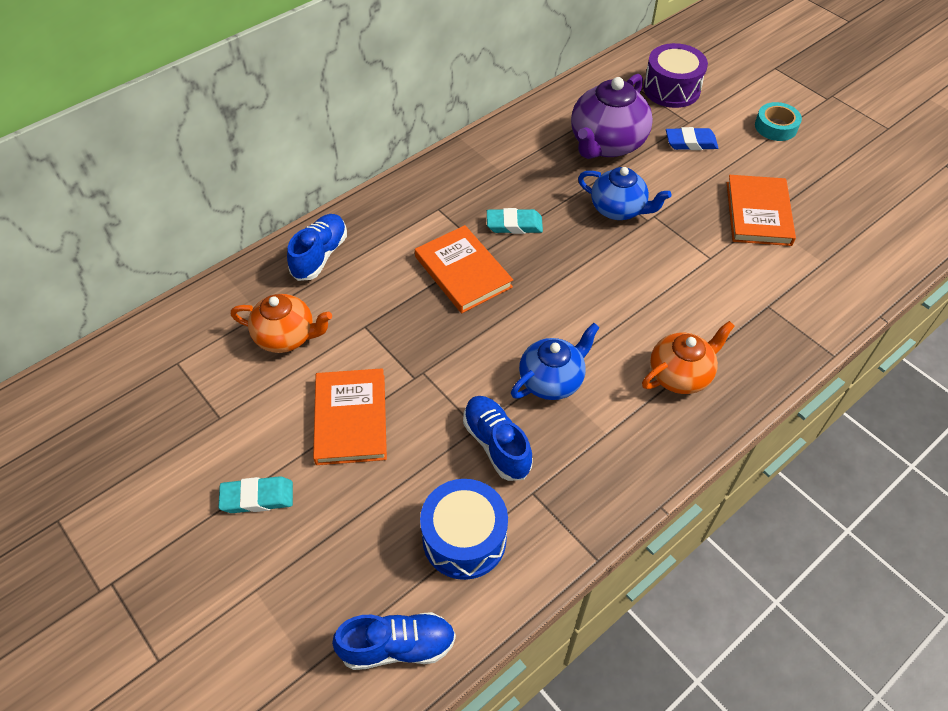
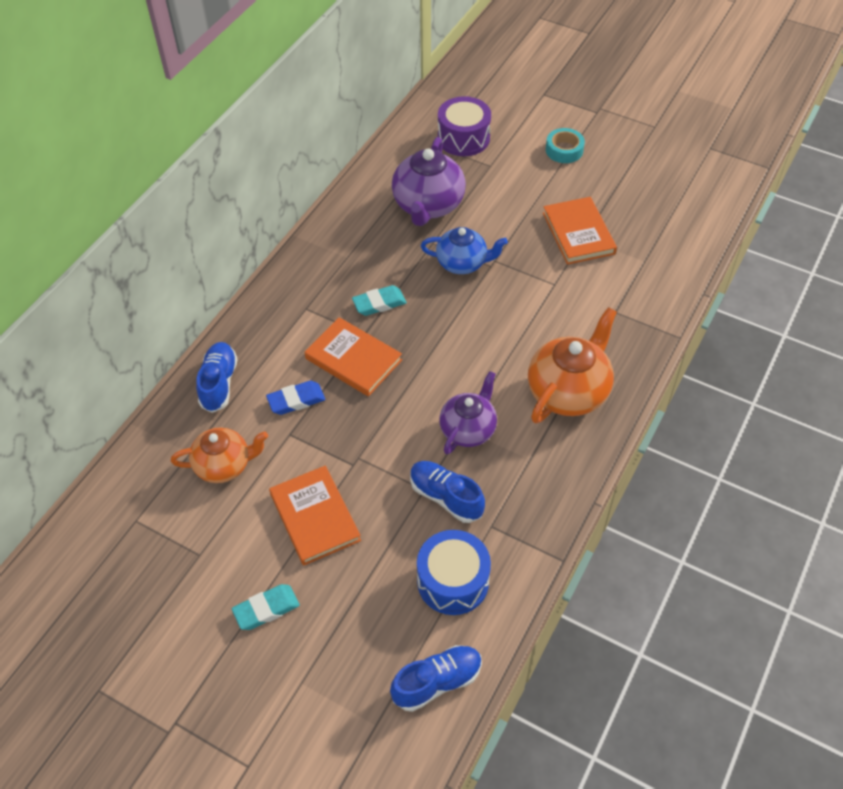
camera: 20 degrees left, 0 degrees up
blue teapot [511,323,600,400] -> purple teapot [439,371,497,454]
orange teapot [642,321,735,394] -> orange teapot [528,307,617,423], size x1.51
blue eraser [666,127,718,150] -> blue eraser moved to [266,381,325,415]

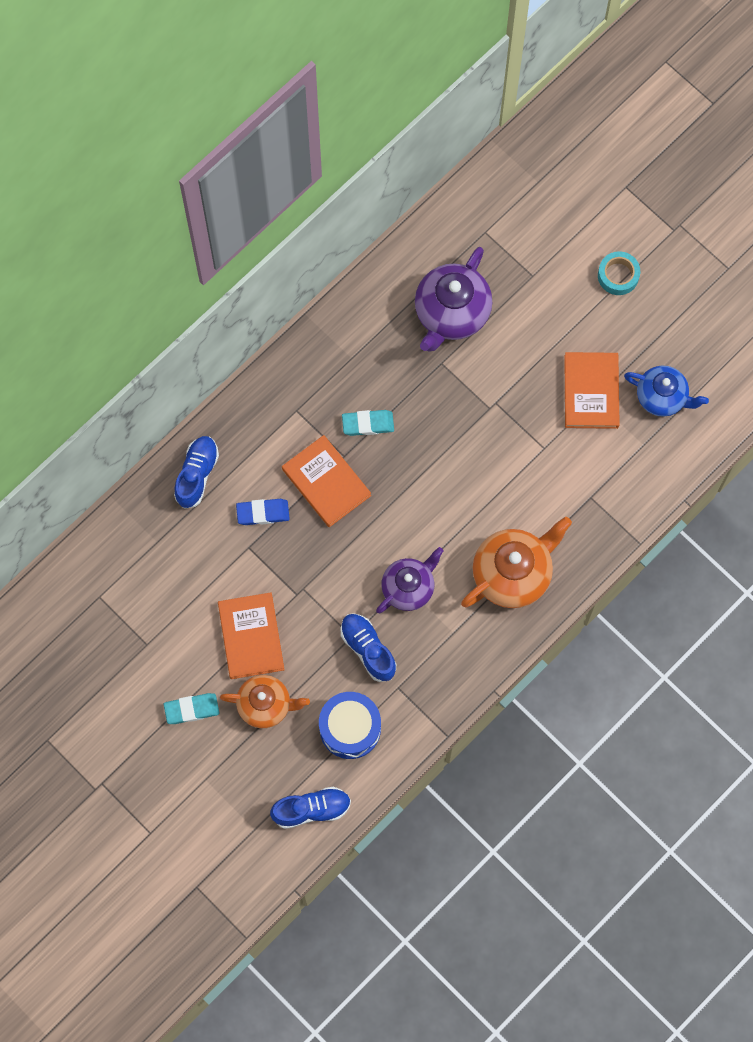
camera: 15 degrees right, 20 degrees up
orange teapot [171,427,268,483] -> orange teapot moved to [220,675,310,728]
blue teapot [421,227,508,274] -> blue teapot moved to [624,366,709,417]
purple drum [438,96,491,156] -> none

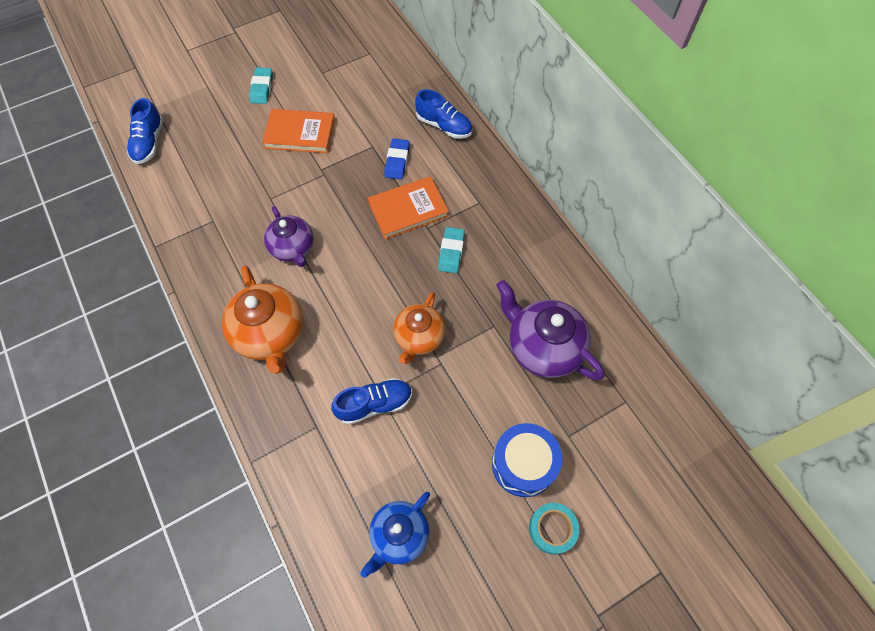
camera: 105 degrees right, 10 degrees down
orange teapot [220,675,310,728] -> orange teapot moved to [393,292,445,364]
blue drum [319,692,381,759] -> blue drum moved to [492,423,562,497]
blue shoe [341,613,396,682] -> blue shoe moved to [331,378,412,425]
orange book [564,352,620,429] -> none

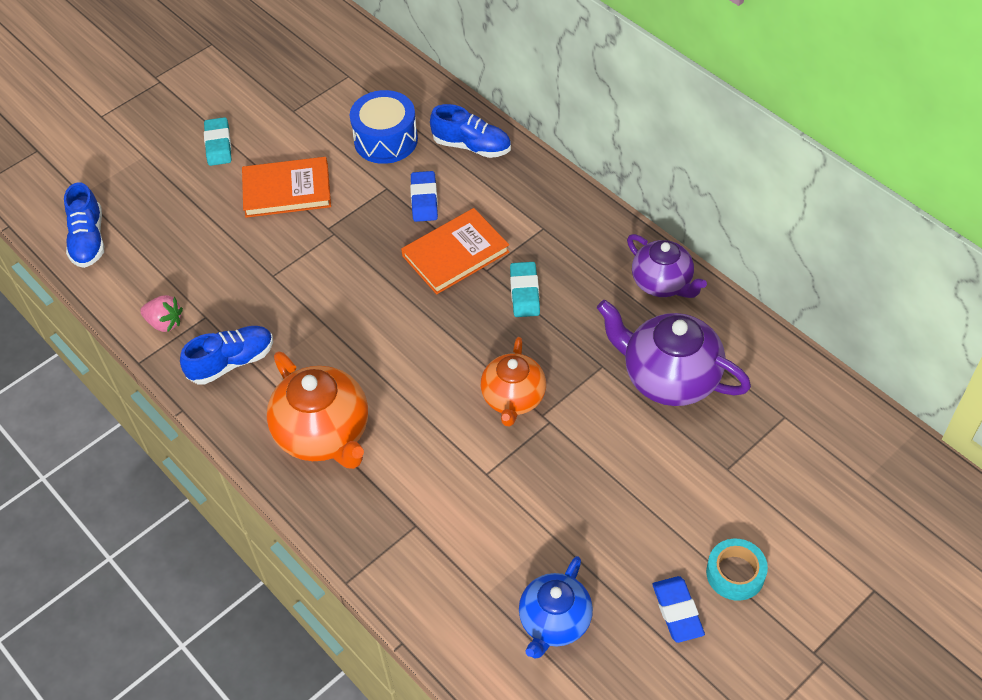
camera: 10 degrees left, 10 degrees down
purple teapot [264,206,314,267] -> purple teapot moved to [627,234,707,298]
blue shoe [331,378,412,425] -> blue shoe moved to [180,326,273,385]
blue drum [492,423,562,497] -> blue drum moved to [350,90,418,164]
none -> pink strawberry [140,295,183,332]
none -> blue eraser [653,576,705,643]

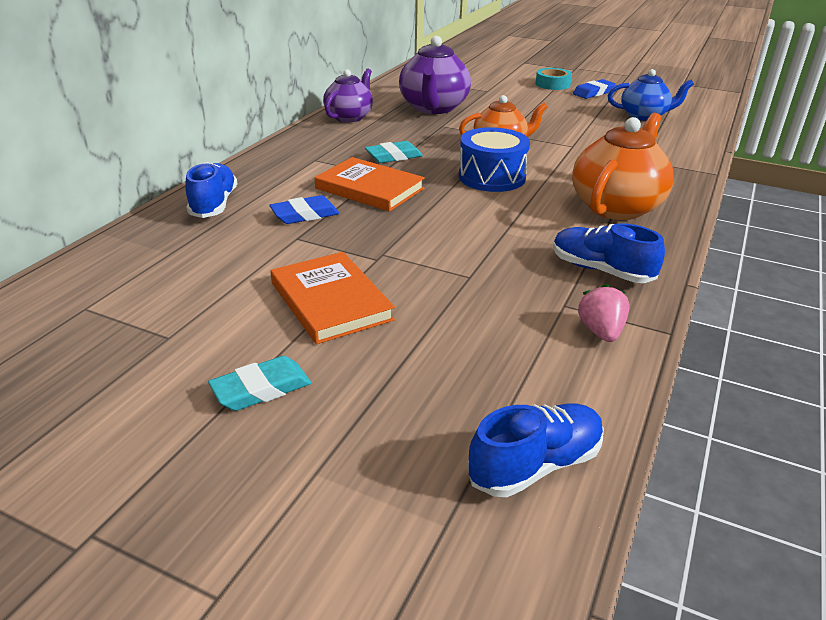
camera: 115 degrees left, 20 degrees down
blue drum [350,90,418,164] -> blue drum moved to [459,127,530,192]

